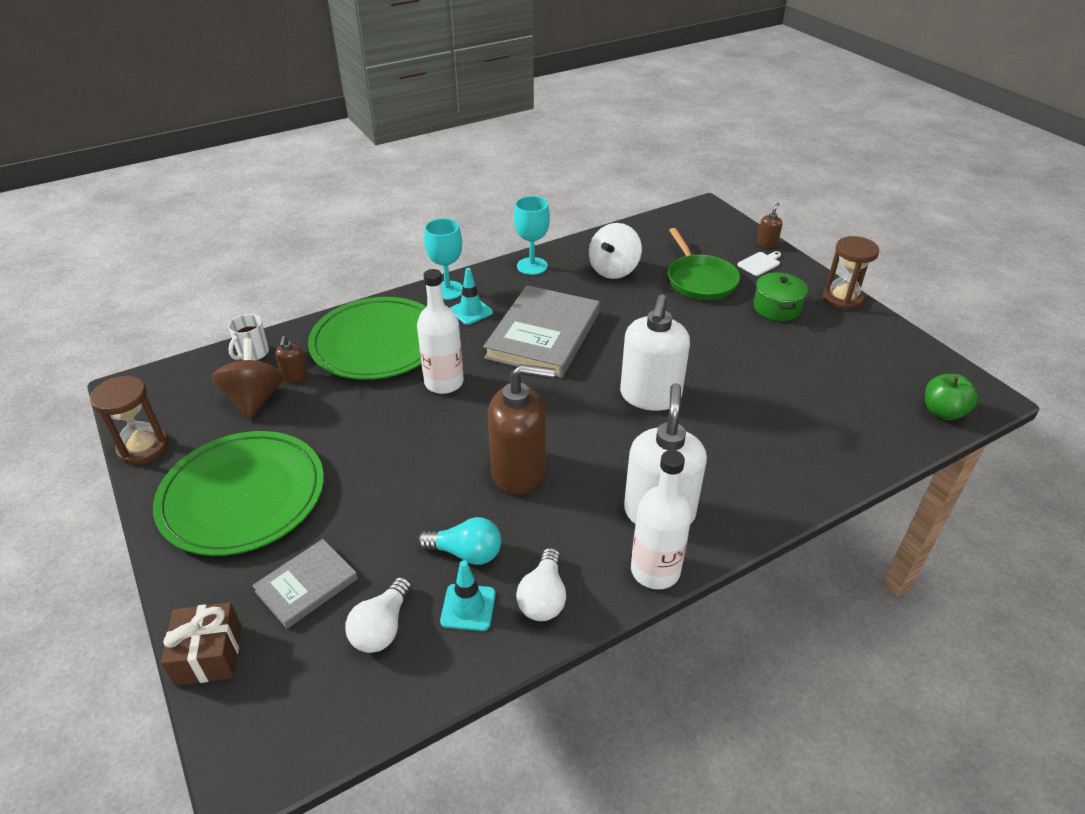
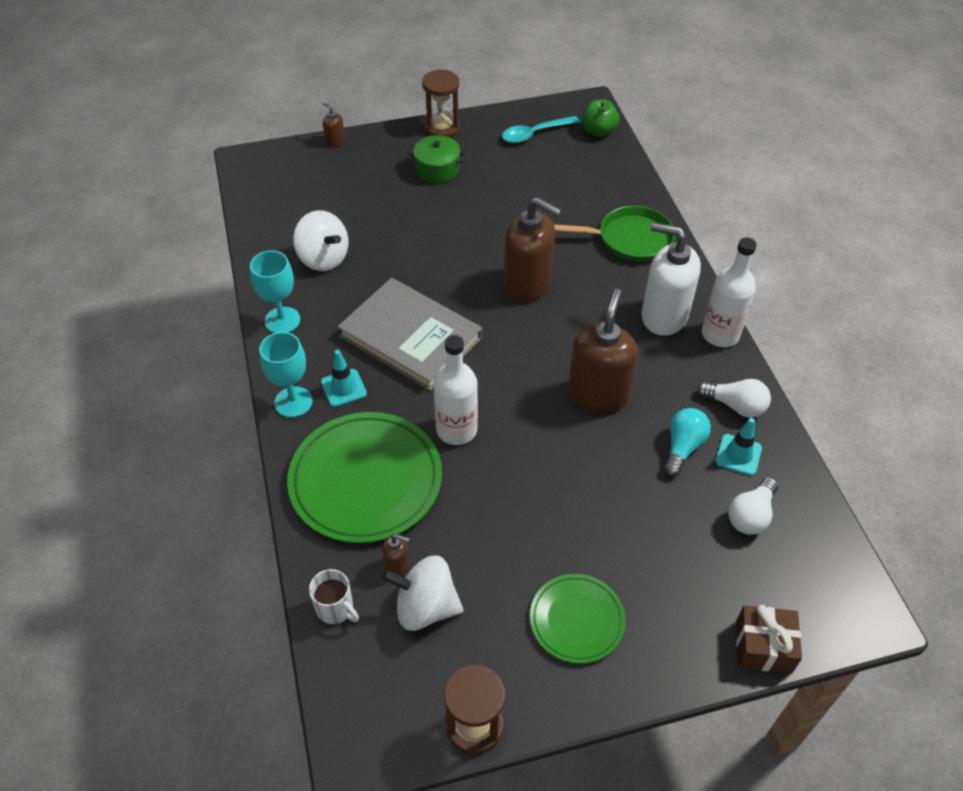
camera: 75 degrees left, 10 degrees up
green plate [153,431,324,556] -> green plate [530,574,626,664], size x0.56
brown spinning top [212,338,284,420] -> white spinning top [381,556,464,631]
grey book [252,539,358,629] -> none
white light bulb [345,577,412,653] -> white light bulb turned 90 degrees clockwise [728,477,778,535]
white soap dispenser [620,294,690,411] -> brown soap dispenser [504,197,562,302]
green pan [668,228,740,300] -> green pan moved to [554,206,675,262]
white cutting board [738,251,781,276] -> none
none -> turquoise spoon [502,116,580,143]

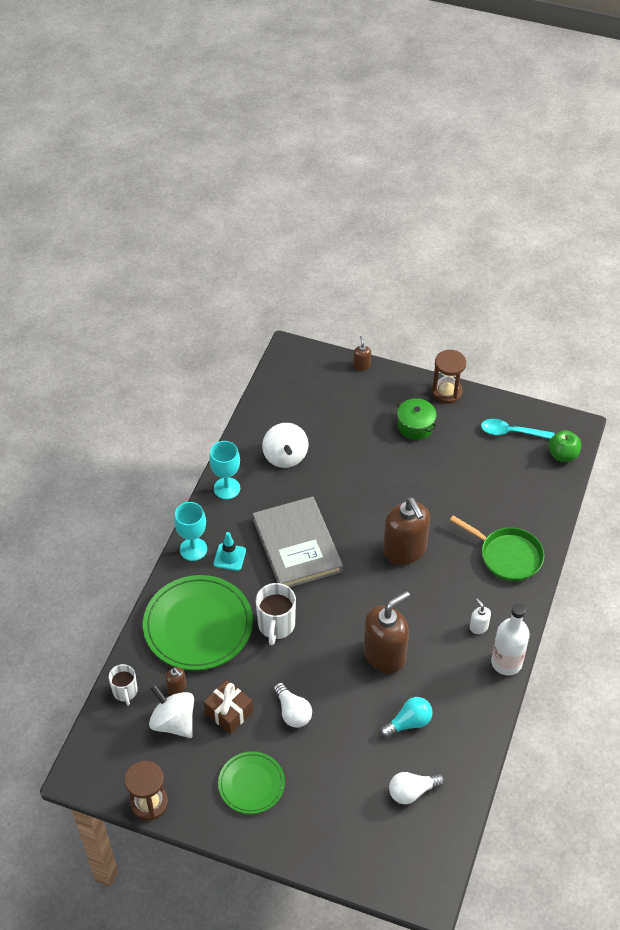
camera: 35 degrees right, 0 degrees up
white bottle [433,335,478,445] -> white mug [256,583,296,645]
white soap dispenser [642,222,701,336] -> white soap dispenser [470,598,491,634], size x0.43
white light bulb [697,379,771,418] -> white light bulb moved to [273,683,312,728]
turquoise traffic cone [715,418,762,476] -> none
brown gift [736,605,802,674] -> brown gift moved to [204,680,253,734]

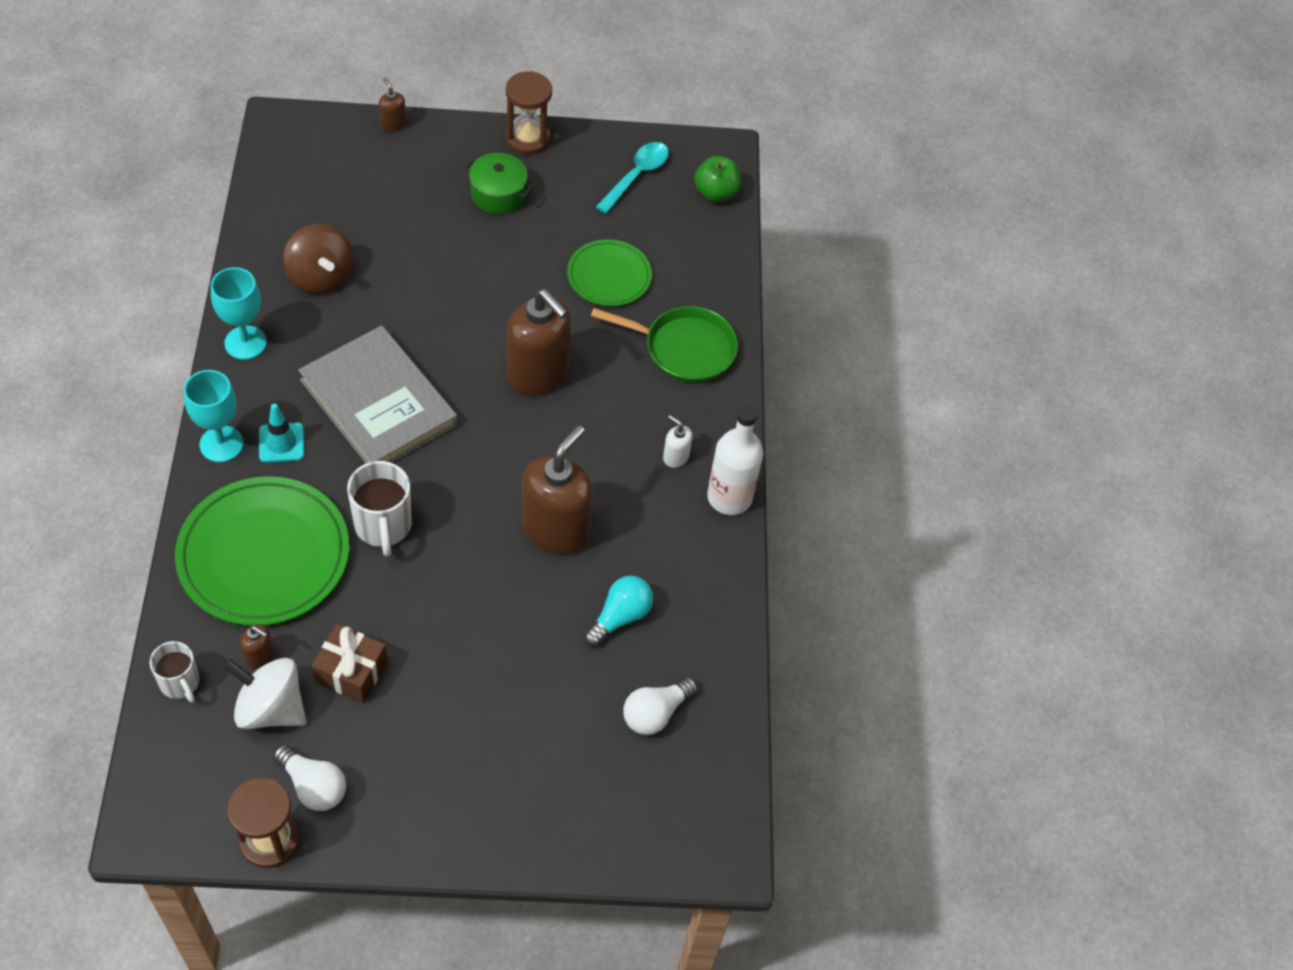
camera: 25 degrees left, 5 degrees up
green plate [218,751,285,814] -> green plate moved to [567,239,652,306]
white spinning top [262,423,308,468] -> brown spinning top [283,224,353,295]
white light bulb [273,683,312,728] -> white light bulb moved to [273,745,346,811]
turquoise spoon [481,419,555,439] -> turquoise spoon turned 135 degrees clockwise [596,142,669,214]

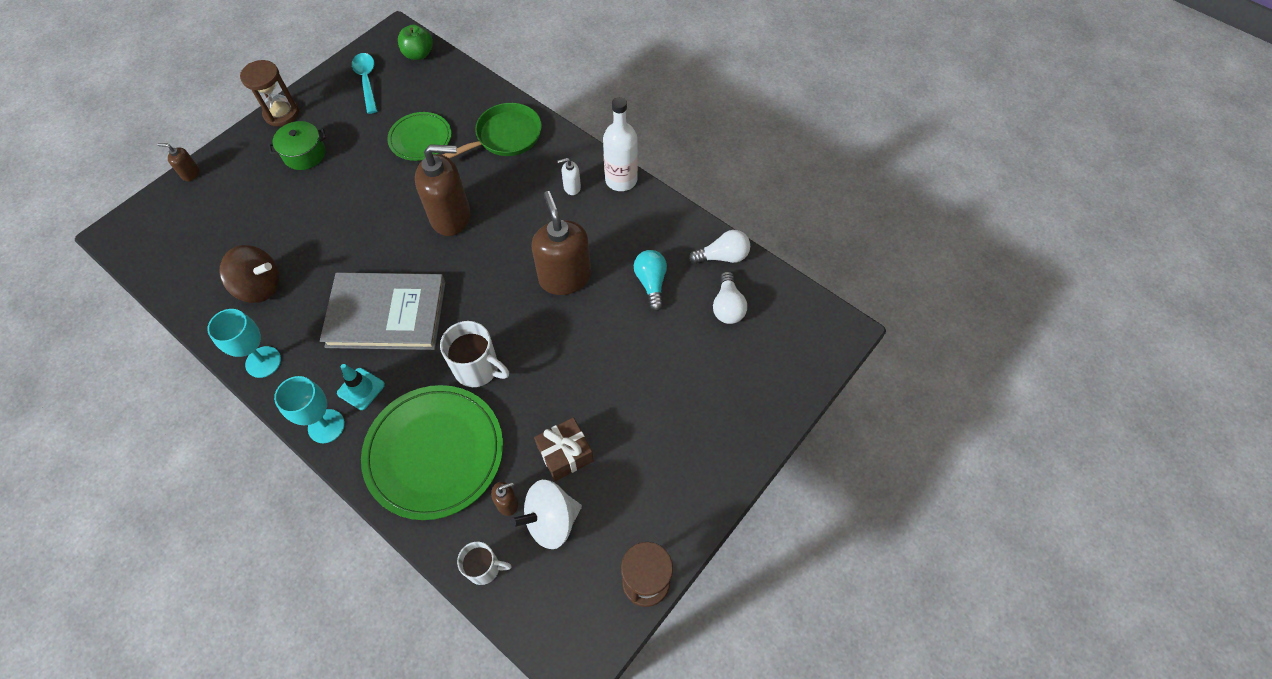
camera: 45 degrees left, 5 degrees up
white light bulb [273,745,346,811] -> white light bulb moved to [689,230,750,264]

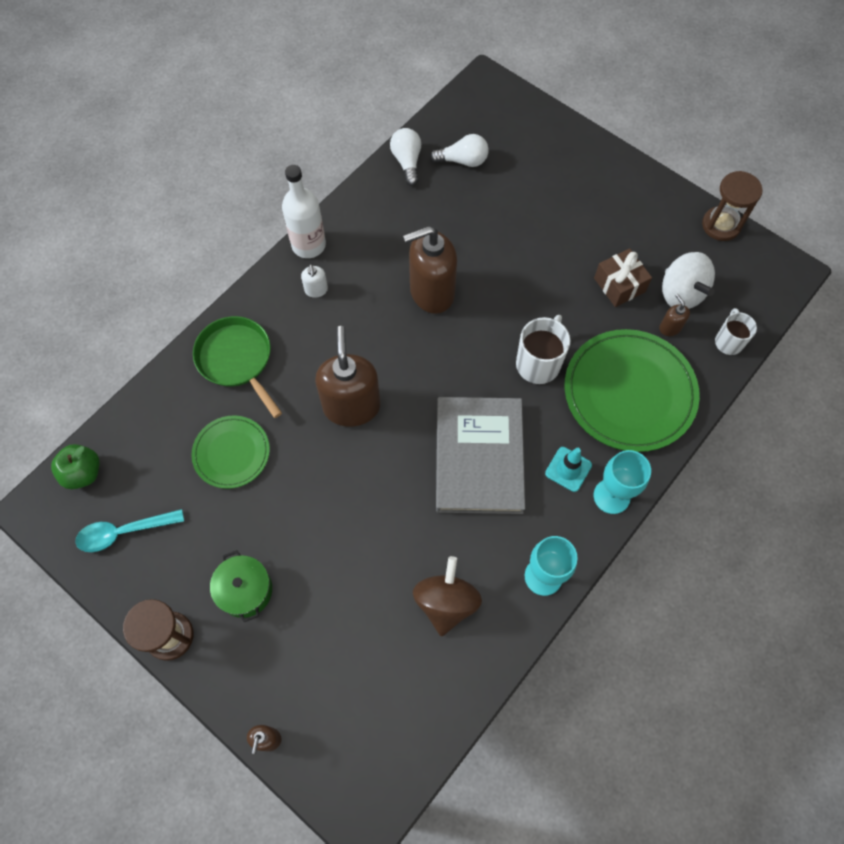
camera: 90 degrees left, 5 degrees up
turquoise light bulb [634,250,667,311] -> none

